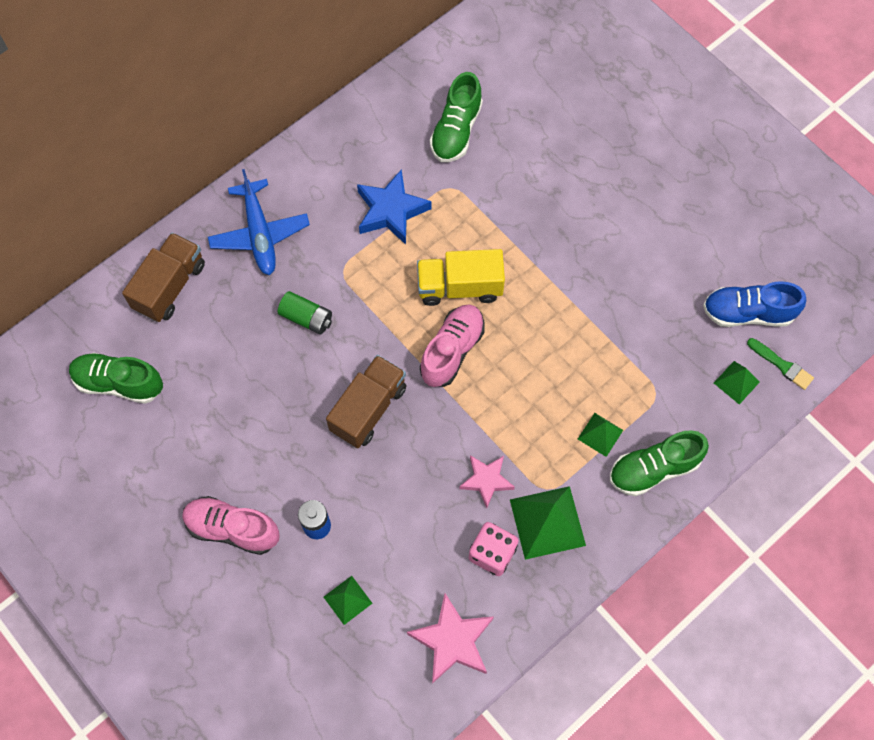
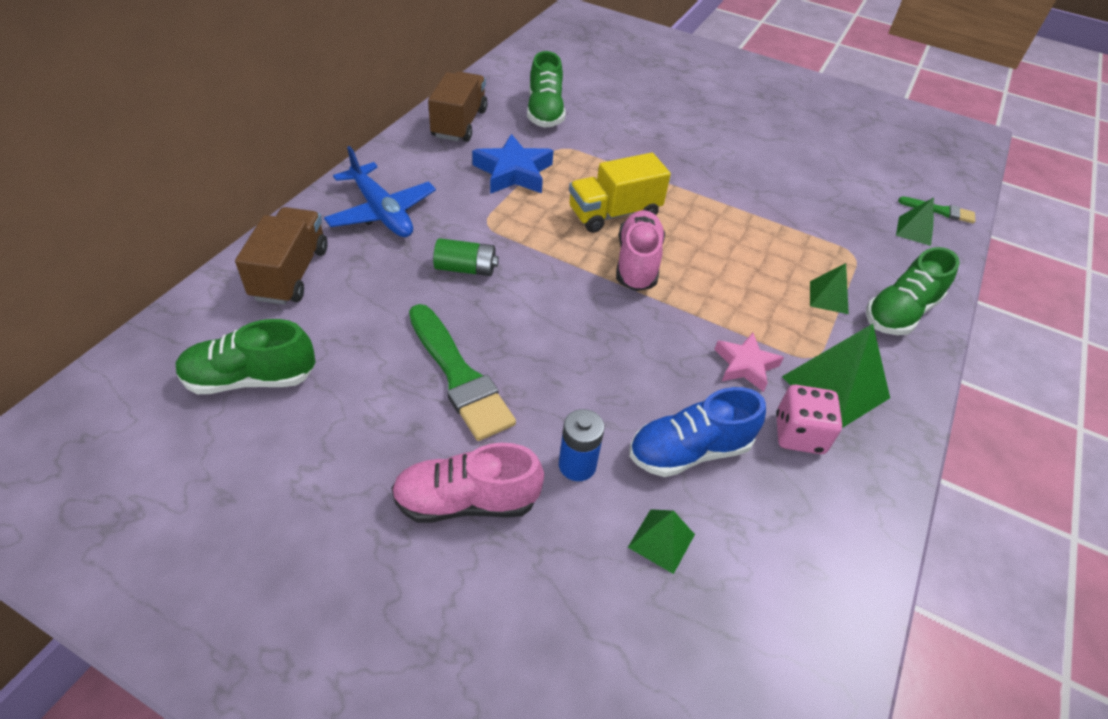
camera: 25 degrees left, 20 degrees down
brown truck [326,355,406,448] -> brown truck moved to [428,71,487,142]
pink star [407,594,494,684] -> none
blue shoe [703,281,806,327] -> blue shoe moved to [629,387,766,477]
none -> green brush [409,304,516,441]

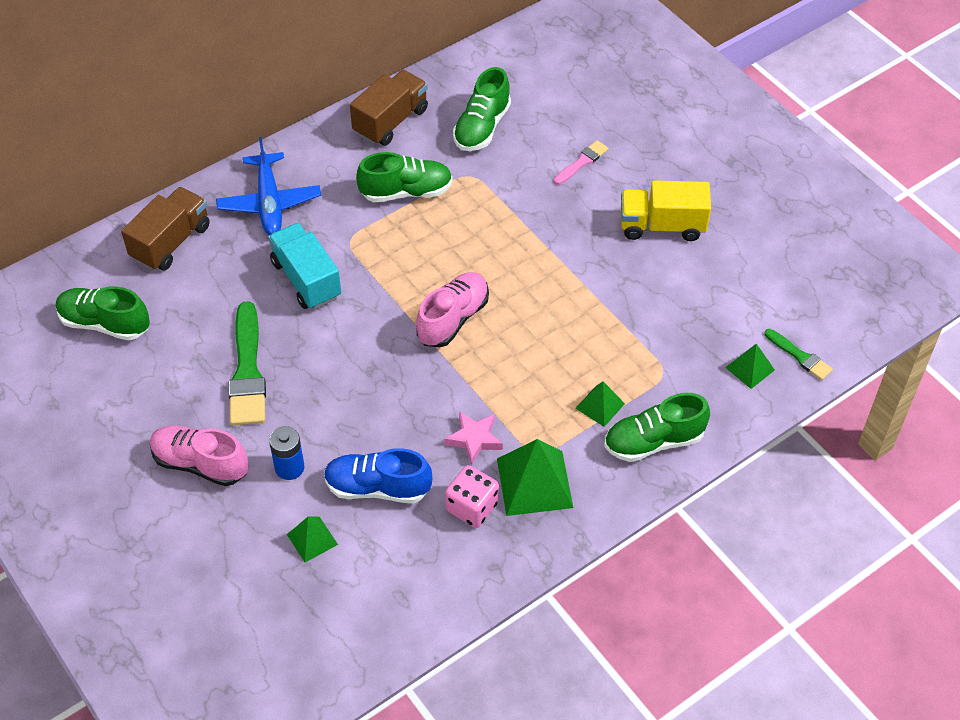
camera: 30 degrees right, 5 degrees up
green battery [433,238,499,276] -> turquoise truck [268,223,341,309]
blue star [472,134,554,194] -> green shoe [356,152,453,202]
yellow truck [569,153,671,233] -> yellow truck moved to [621,180,711,241]
none -> pink brush [554,140,609,185]

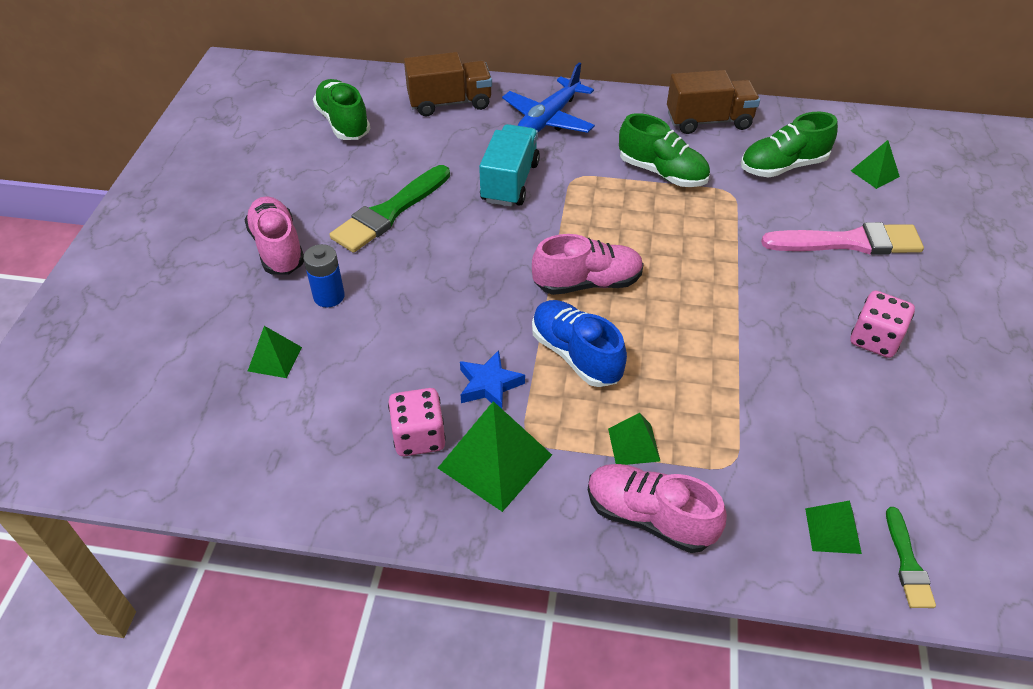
camera: 45 degrees right, 5 degrees down
blue shoe [324,448,432,503] -> blue shoe moved to [532,300,627,387]
pink star [444,411,503,465] -> blue star [460,350,525,409]
pink brush [554,140,609,185] -> pink brush [761,222,924,255], size x1.90
green shoe [604,393,710,462] -> pink shoe [588,464,727,553]
yellow truck [621,180,711,241] -> pink dice [850,291,915,358]
none -> green pyramid [851,140,900,189]

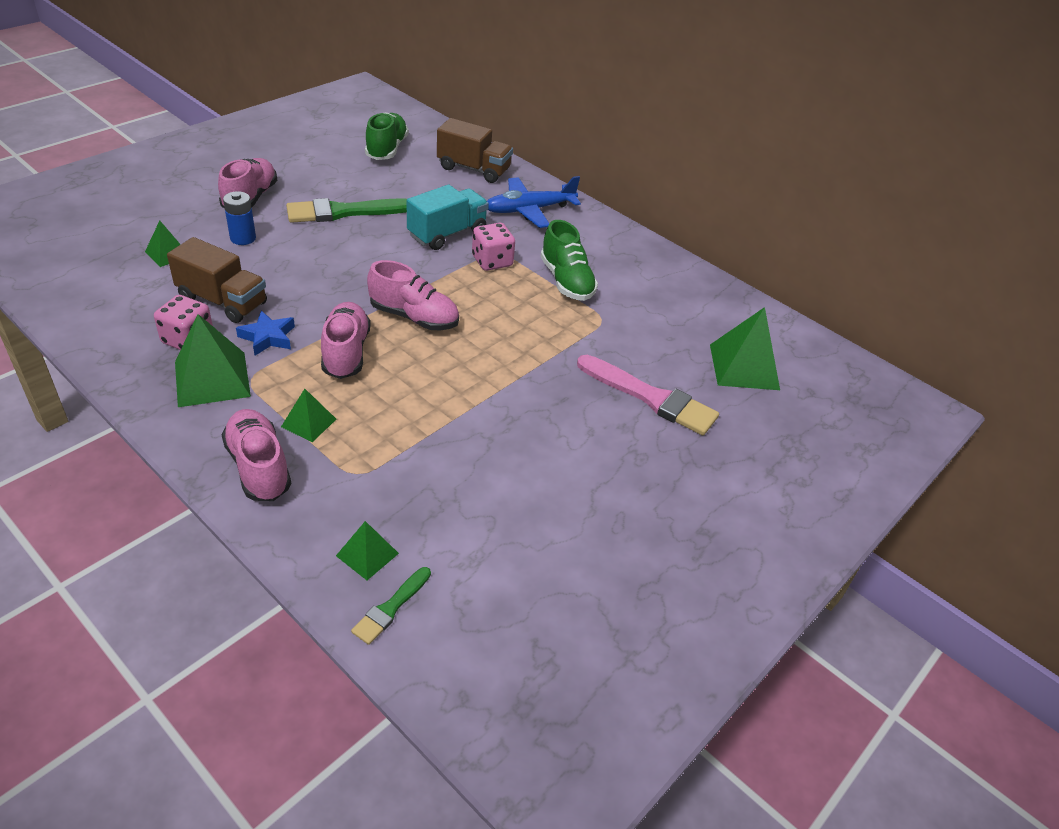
camera: 30 degrees right, 5 degrees down
blue shoe [532,300,627,387] -> pink shoe [321,302,371,379]
brown truck [667,70,760,134] -> brown truck moved to [167,237,267,323]
green shoe [741,112,838,177] -> none
pink dice [850,291,915,358] -> pink dice moved to [472,223,515,271]
green pyramid [851,140,900,189] -> green pyramid [710,307,780,390], size x1.81

